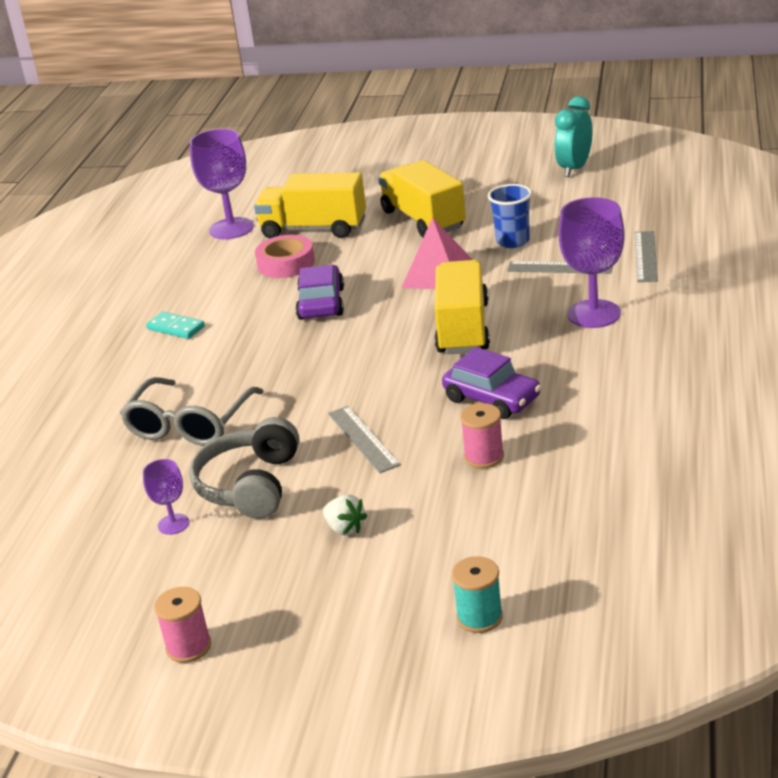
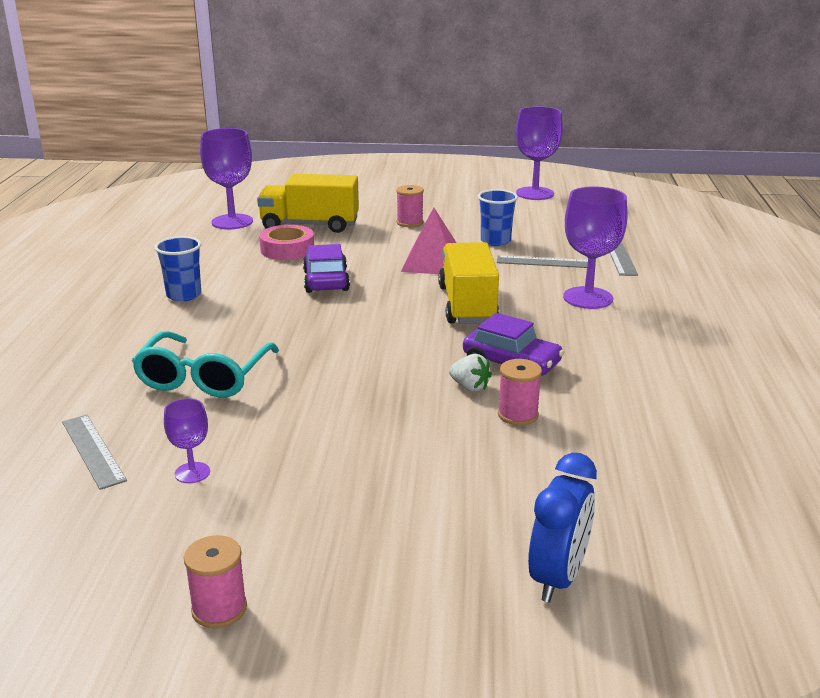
camera: 10 degrees left, 5 degrees down
grey glasses [120,377,264,446] -> turquoise glasses [132,331,279,397]
turquoise domino [146,312,205,339] -> blue cup [154,236,201,302]
grey headphones [189,417,299,519] -> none
white strawberry [323,495,367,536] -> white strawberry moved to [449,354,492,392]
grey ruler [328,406,401,473] -> grey ruler moved to [62,415,127,490]
yellow truck [378,160,466,238] -> pink spool [396,185,424,227]
turquoise spool [452,556,503,633] -> blue clock [528,453,597,602]
turquoise clock [555,96,592,177] -> purple goblet [516,106,563,200]

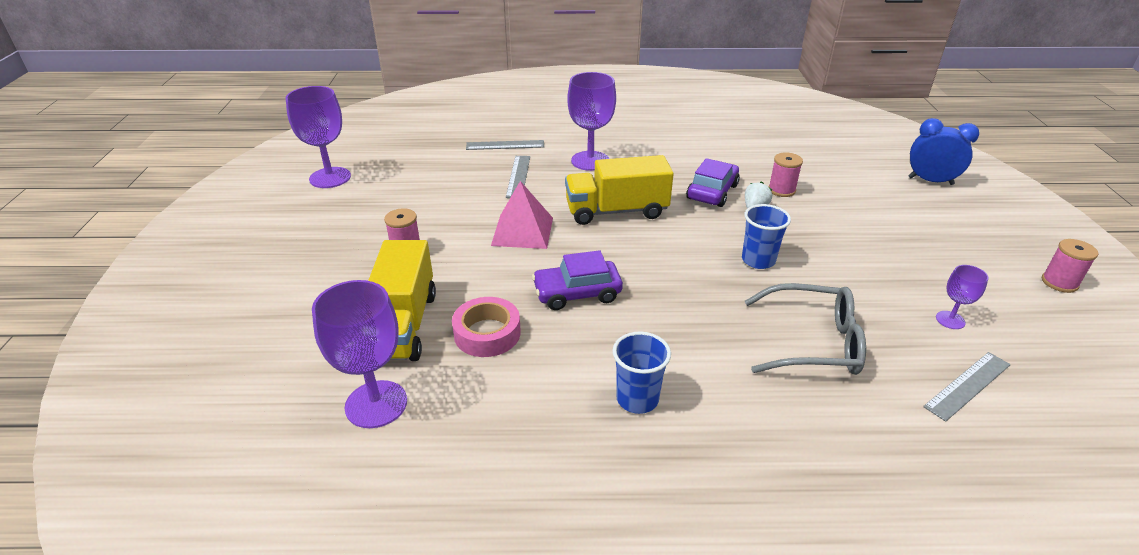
camera: 95 degrees left, 10 degrees up
turquoise glasses [132,331,279,397] -> grey glasses [745,283,866,375]
blue cup [478,189,518,246] -> blue cup moved to [742,204,791,269]

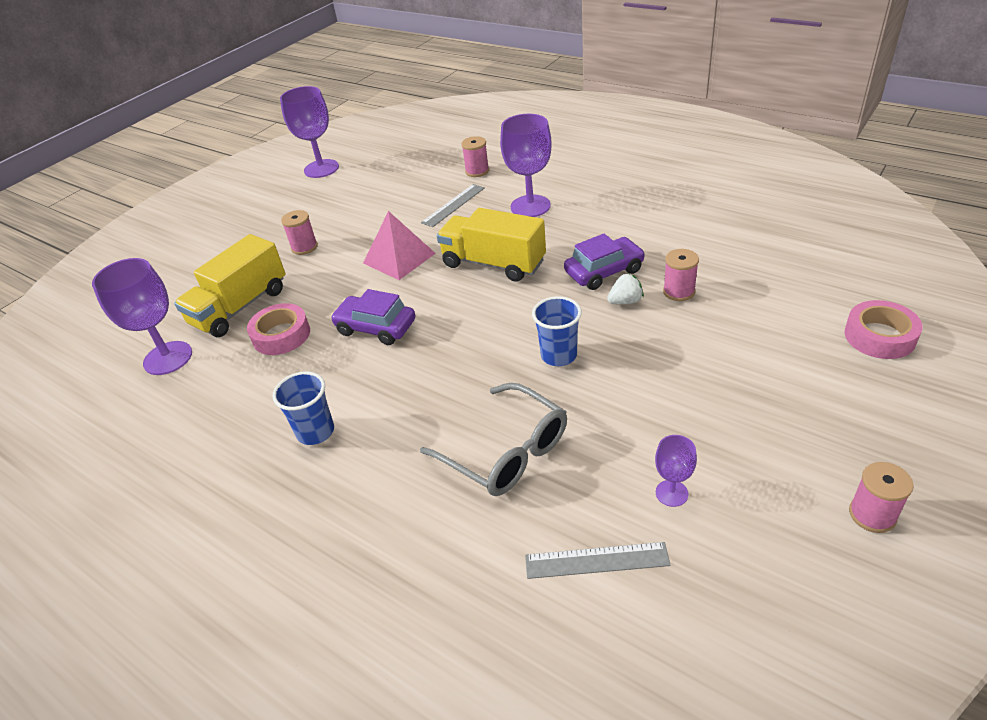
camera: 40 degrees right, 5 degrees up
grey ruler [466,140,544,150] -> pink spool [461,136,489,177]
blue clock [908,118,979,185] -> pink tape [845,300,923,359]

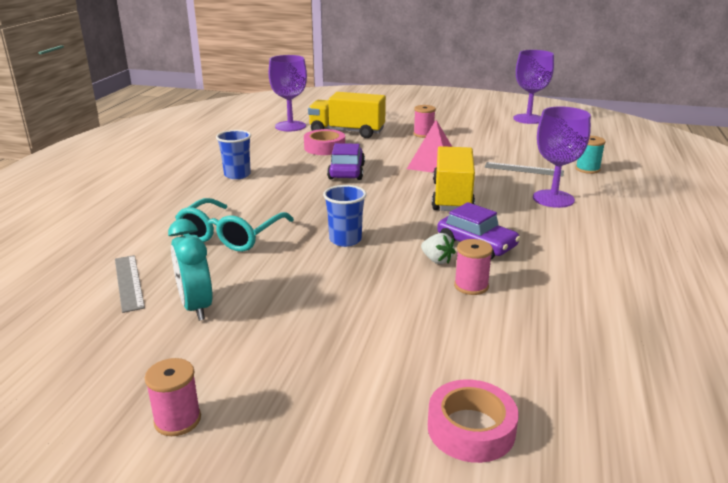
camera: 65 degrees right, 15 degrees down
grey glasses [420,383,567,496] -> turquoise glasses [175,198,294,252]
pink spool [461,136,489,177] -> turquoise spool [575,136,606,174]
purple goblet [655,435,697,507] -> turquoise clock [168,219,213,321]

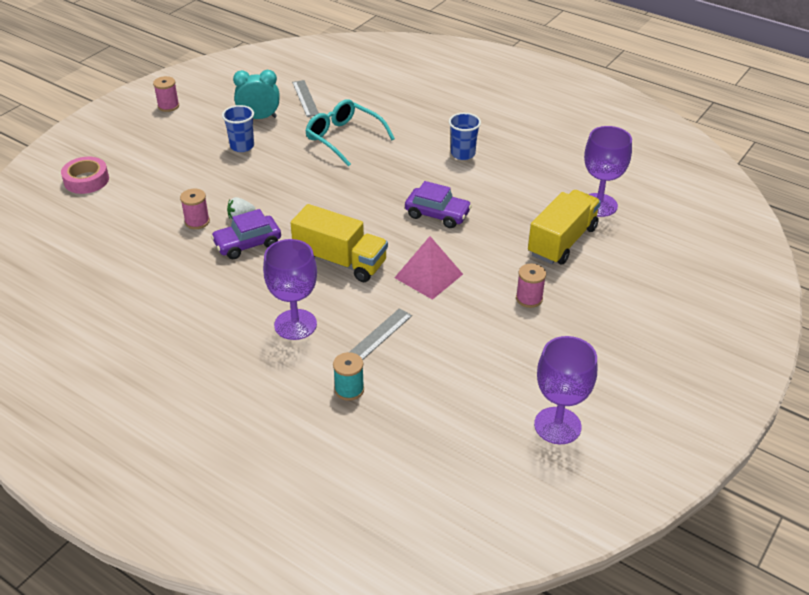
camera: 110 degrees right, 15 degrees up
grey ruler [115,255,145,313] -> grey ruler turned 75 degrees clockwise [292,80,319,117]
pink tape [304,129,345,155] -> none
blue cup [323,185,367,247] -> blue cup moved to [222,105,254,152]

